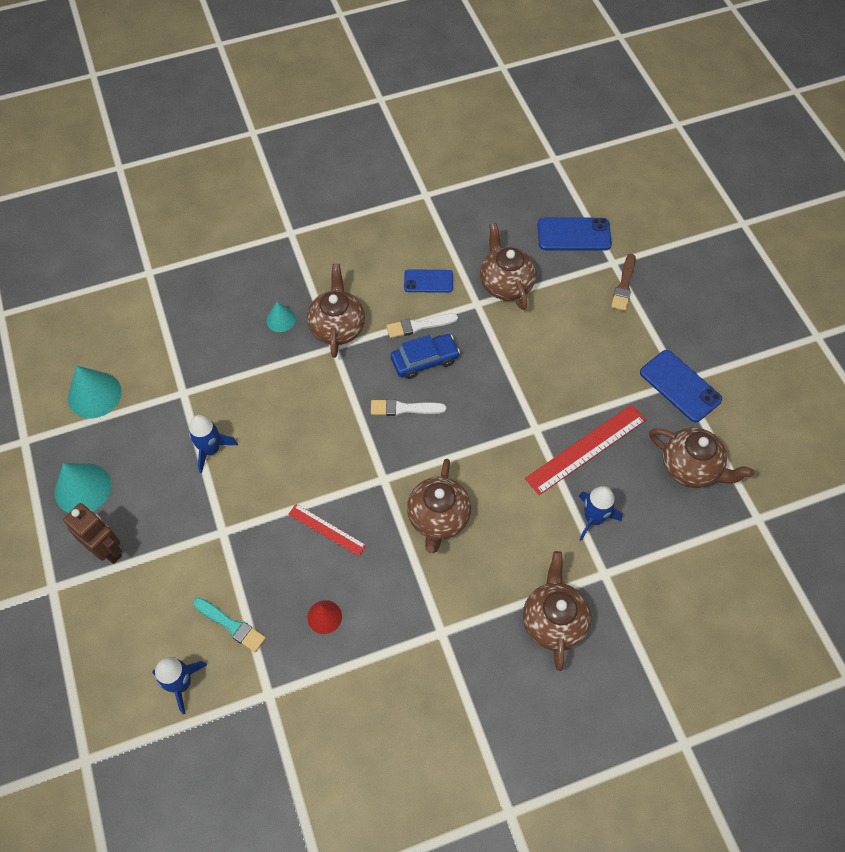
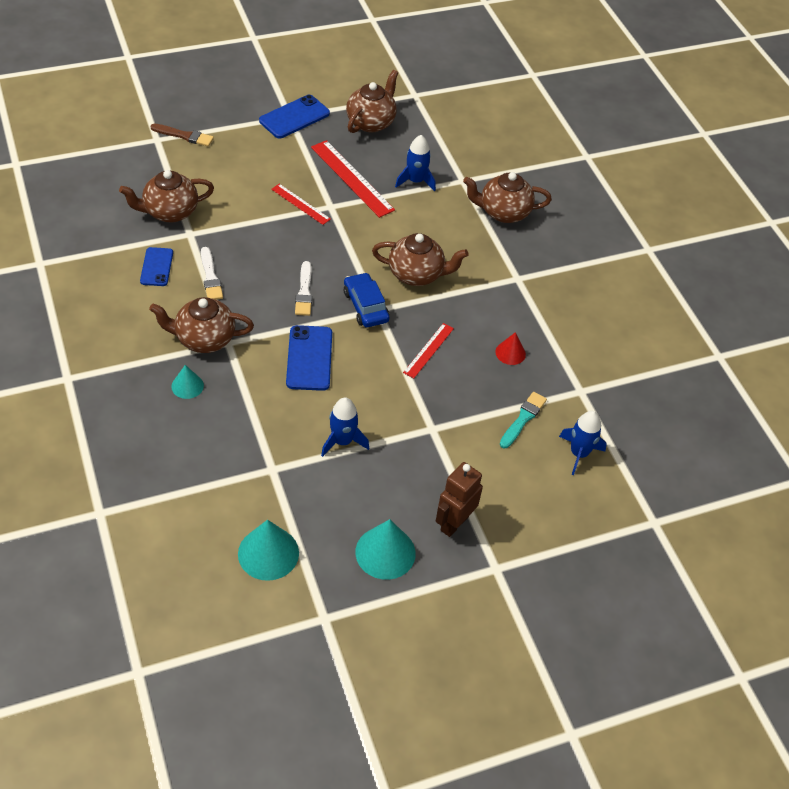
camera: 95 degrees left, 10 degrees down
blue car [391,334,460,379] -> blue car moved to [344,272,389,327]
blue phone [537,218,612,250] -> blue phone moved to [286,325,332,391]
none -> red ruler [271,184,331,225]

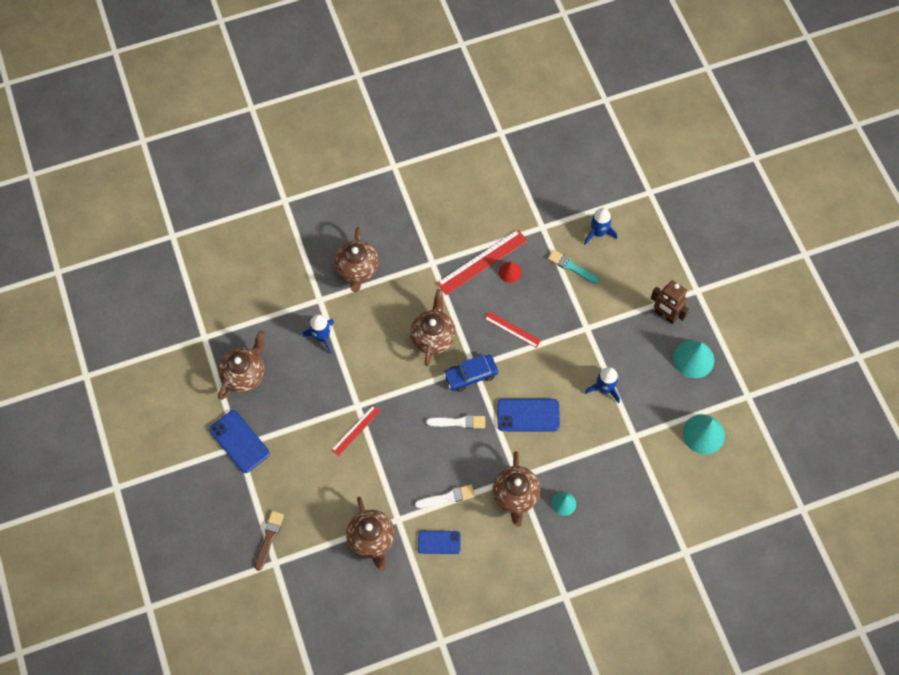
camera: 85 degrees left, 15 degrees up
red ruler [311,140,395,218] -> red ruler moved to [437,229,528,295]
brown teapot [346,70,398,133] -> brown teapot turned 90 degrees clockwise [218,331,265,400]

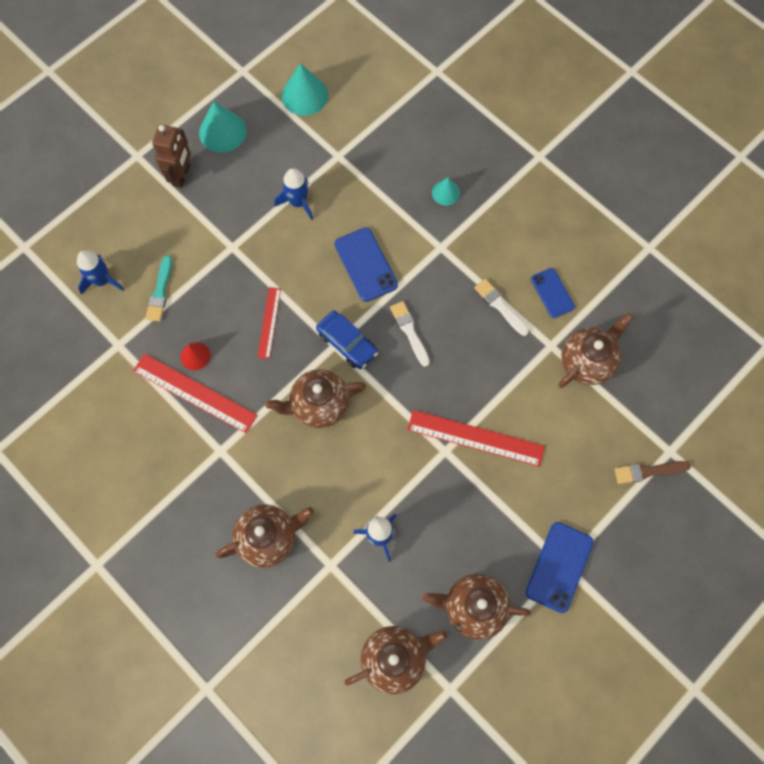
camera: 115 degrees left, 5 degrees up
red ruler [331,405,381,456] -> red ruler [407,410,545,467], size x1.72
brown teapot [492,451,541,527] -> brown teapot moved to [344,626,447,695]

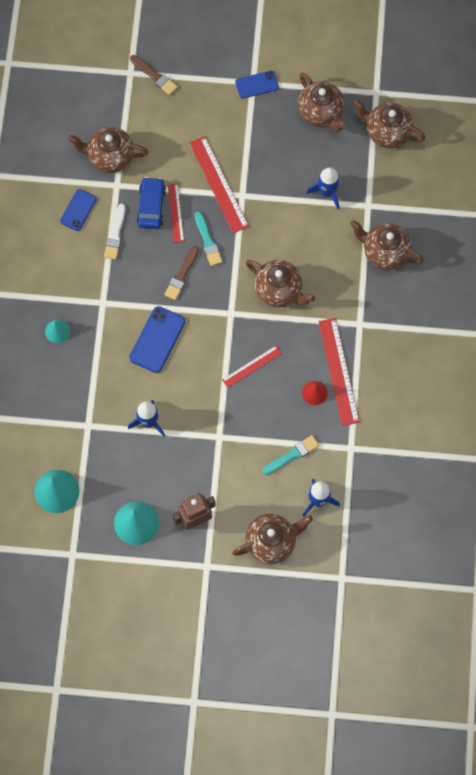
camera: 130 degrees left, 0 degrees up
blue car [316,310,378,369] -> blue car moved to [136,177,166,229]
white brush [390,301,430,367] -> brown brush [164,246,199,300]
blue phone [525,522,593,613] -> blue phone [235,71,279,99], size x0.66
none -> red ruler [168,184,184,243]
none -> turquoise brush [195,211,223,266]
none -> brown teapot [232,514,313,564]

